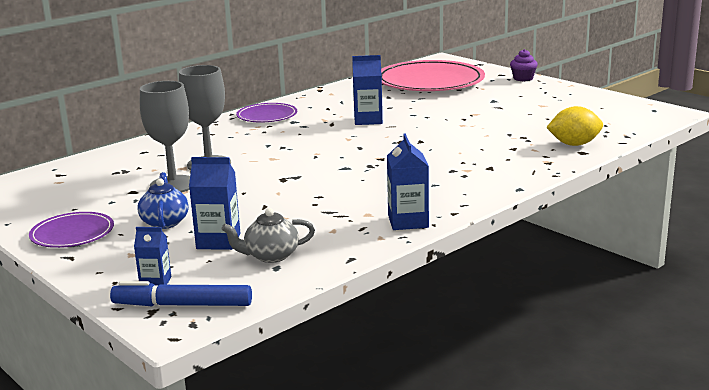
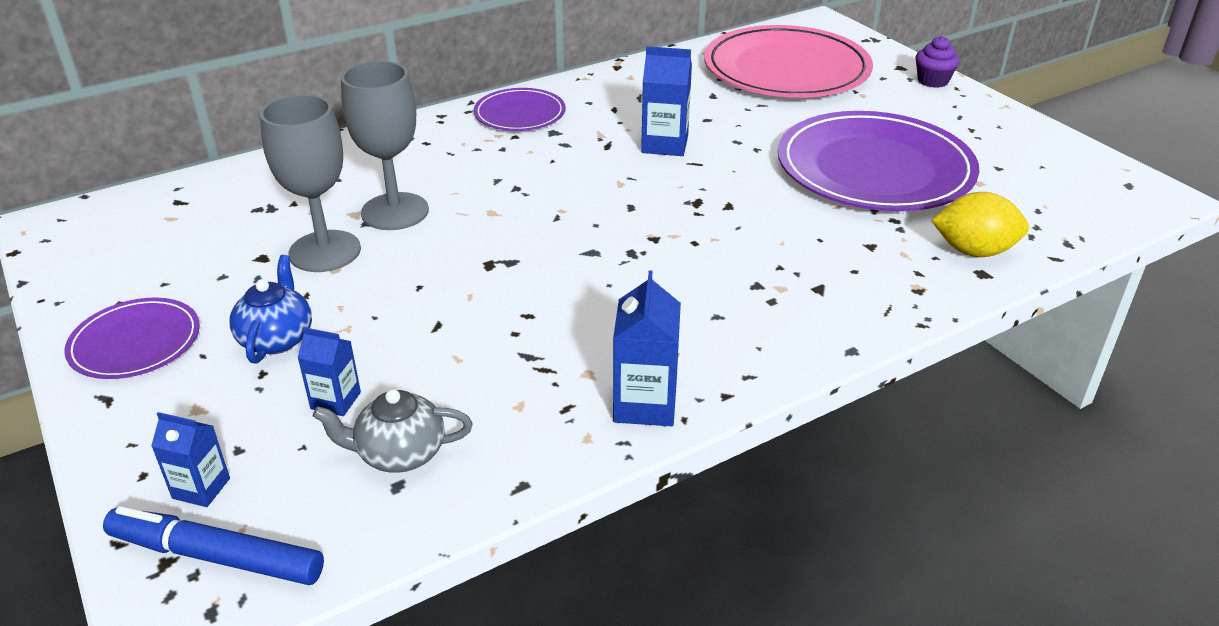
camera: 10 degrees right, 15 degrees up
blue carton [189,157,240,250] -> blue carton [298,327,361,416], size x0.63
none -> purple plate [778,111,979,211]

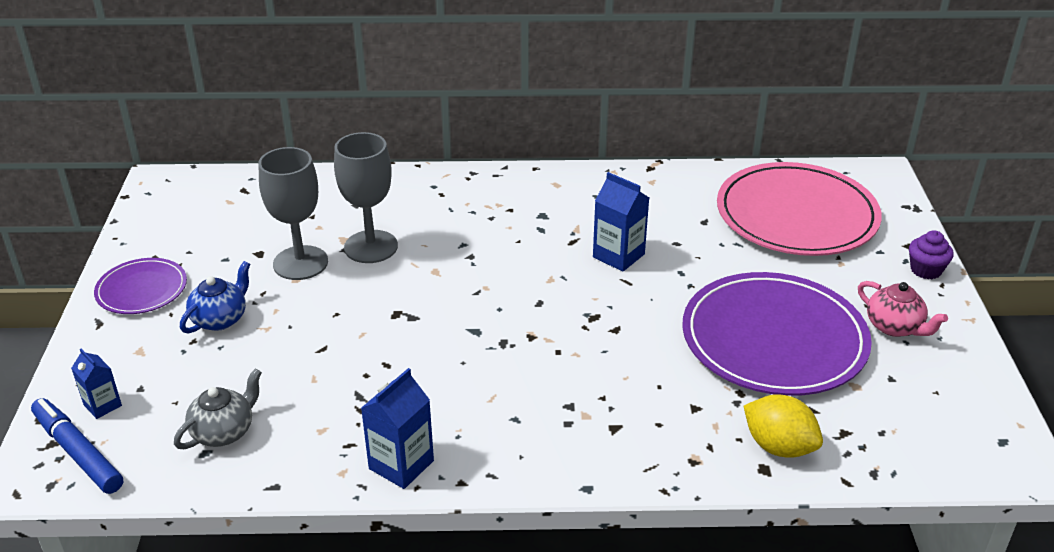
camera: 30 degrees right, 0 degrees up
blue carton [298,327,361,416] -> none
grey teapot [313,389,473,473] -> grey teapot turned 105 degrees clockwise [174,369,262,449]
purple plate [474,88,566,131] -> none
none -> pink teapot [858,281,948,337]

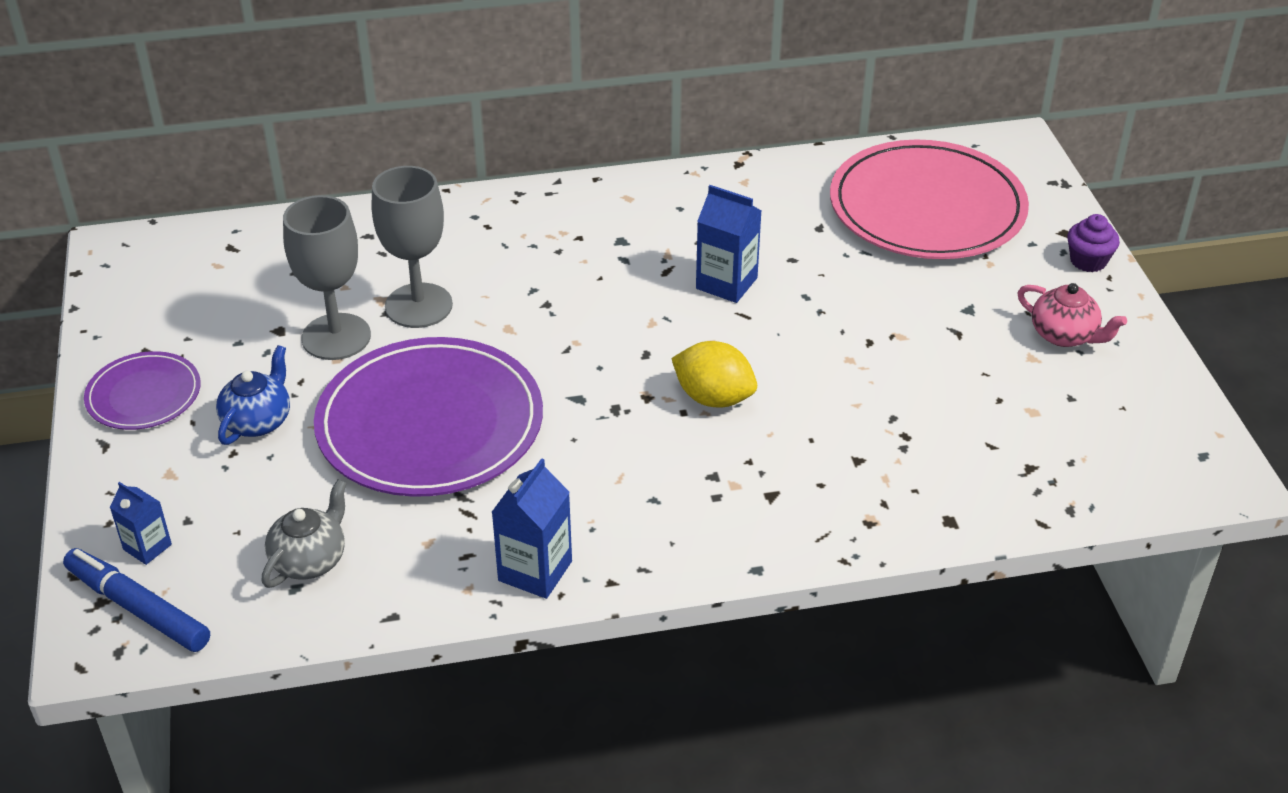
camera: 10 degrees left, 5 degrees up
purple plate [682,272,872,396] -> purple plate moved to [314,337,543,497]
yellow lemon [744,394,823,458] -> yellow lemon moved to [671,341,757,407]

